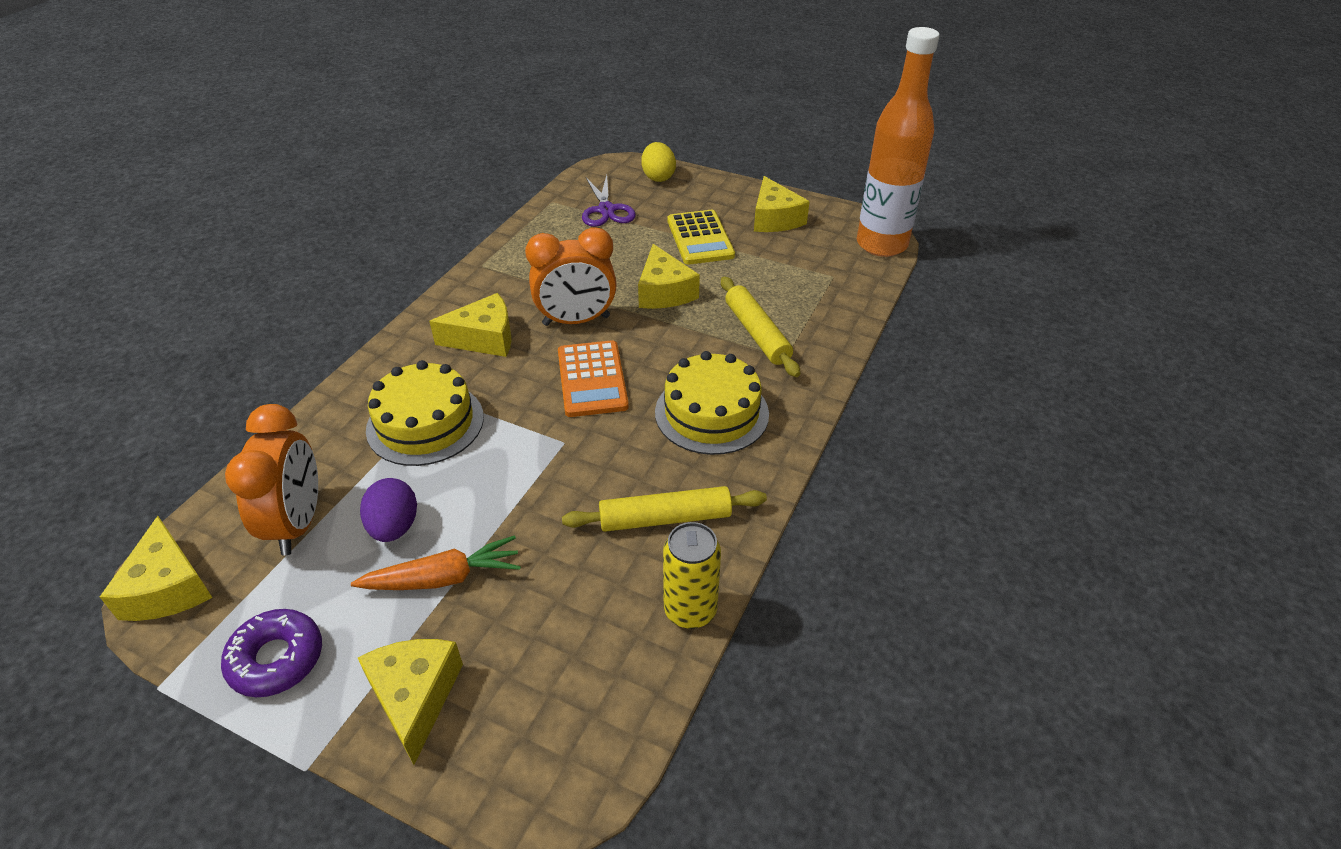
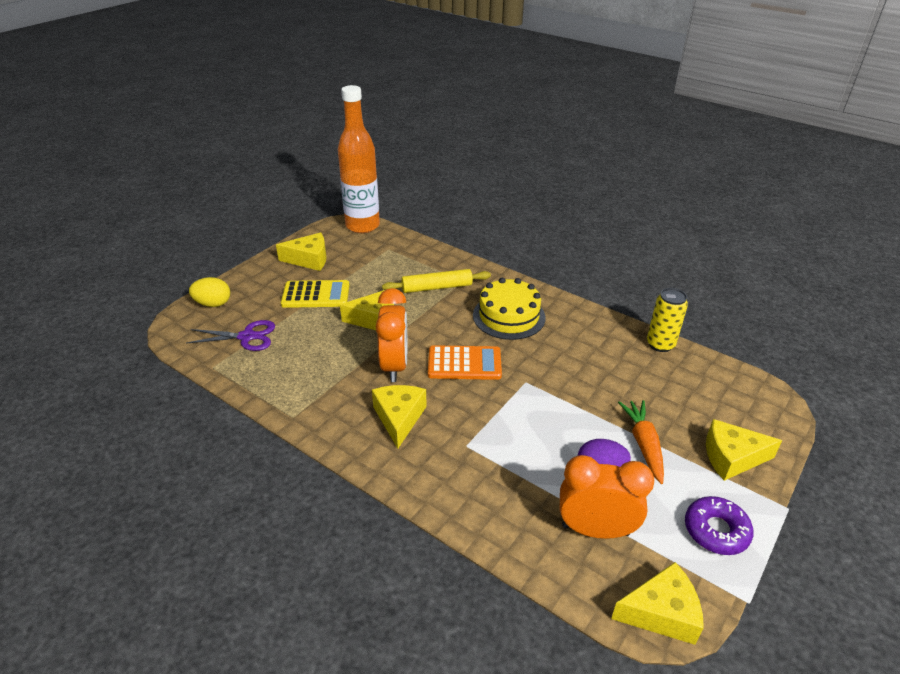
camera: 80 degrees left, 5 degrees down
yellow cake [366,360,484,466] -> none
yellow rolling pin [562,486,767,532] -> none

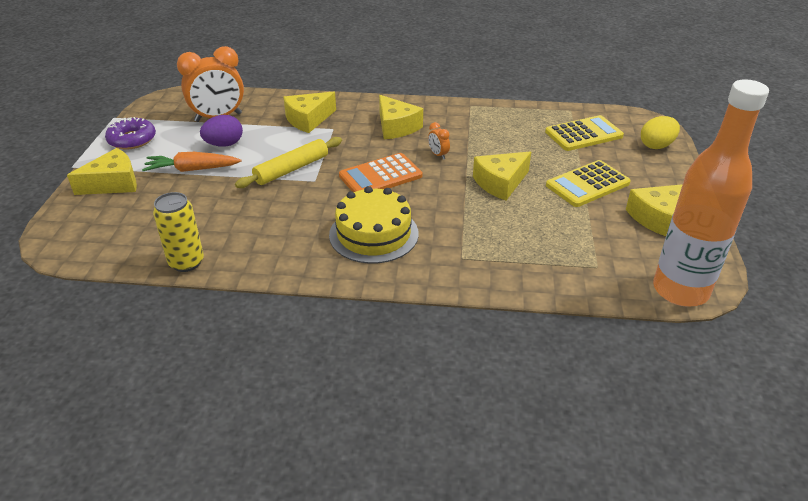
camera: 150 degrees right, 0 degrees up
purple scissors [187,320,275,351] -> yellow calculator [545,115,624,151]
orange clock [376,288,407,382] -> orange clock [428,122,450,160], size x0.43
yellow rolling pin [382,269,491,293] -> yellow rolling pin moved to [235,137,342,188]
yellow cheese [611,562,704,645] -> yellow cheese moved to [283,91,336,133]
orange carrot [618,400,664,484] -> orange carrot turned 120 degrees clockwise [142,152,241,172]

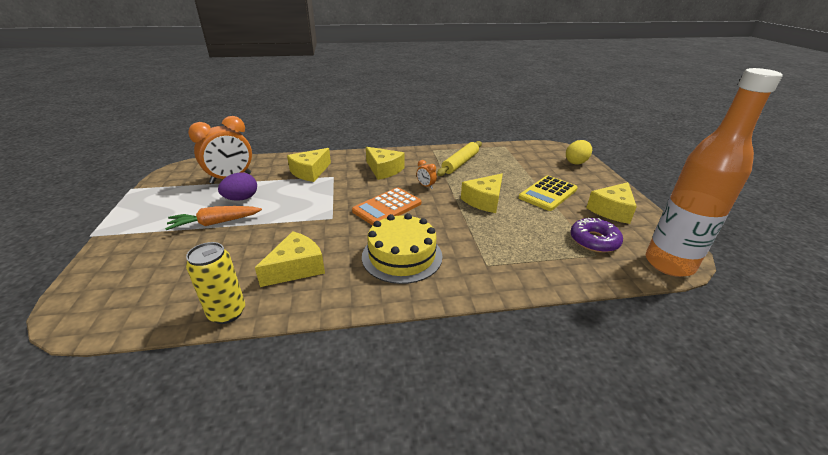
camera: 15 degrees left, 5 degrees down
yellow cheese [67,148,137,195] -> yellow cheese moved to [255,231,325,287]
purple donut [105,117,156,149] -> purple donut moved to [570,218,623,253]
yellow rolling pin [235,137,342,188] -> yellow rolling pin moved to [437,141,482,176]
yellow calculator [545,115,624,151] -> none

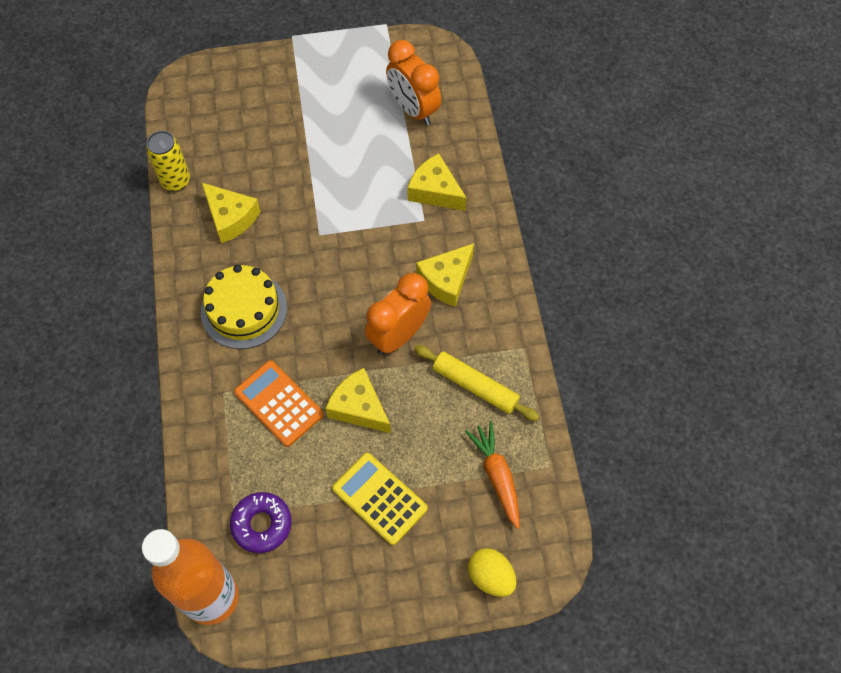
camera: 90 degrees right, 30 degrees up
orange carrot [165,206,262,230] -> orange carrot moved to [465,421,520,529]
purple egg [218,172,257,201] -> none
orange calculator [352,187,421,226] -> orange calculator moved to [234,360,324,447]
orange clock [417,160,437,189] -> orange clock [365,273,431,355], size x2.35
yellow cheese [586,182,637,224] -> none

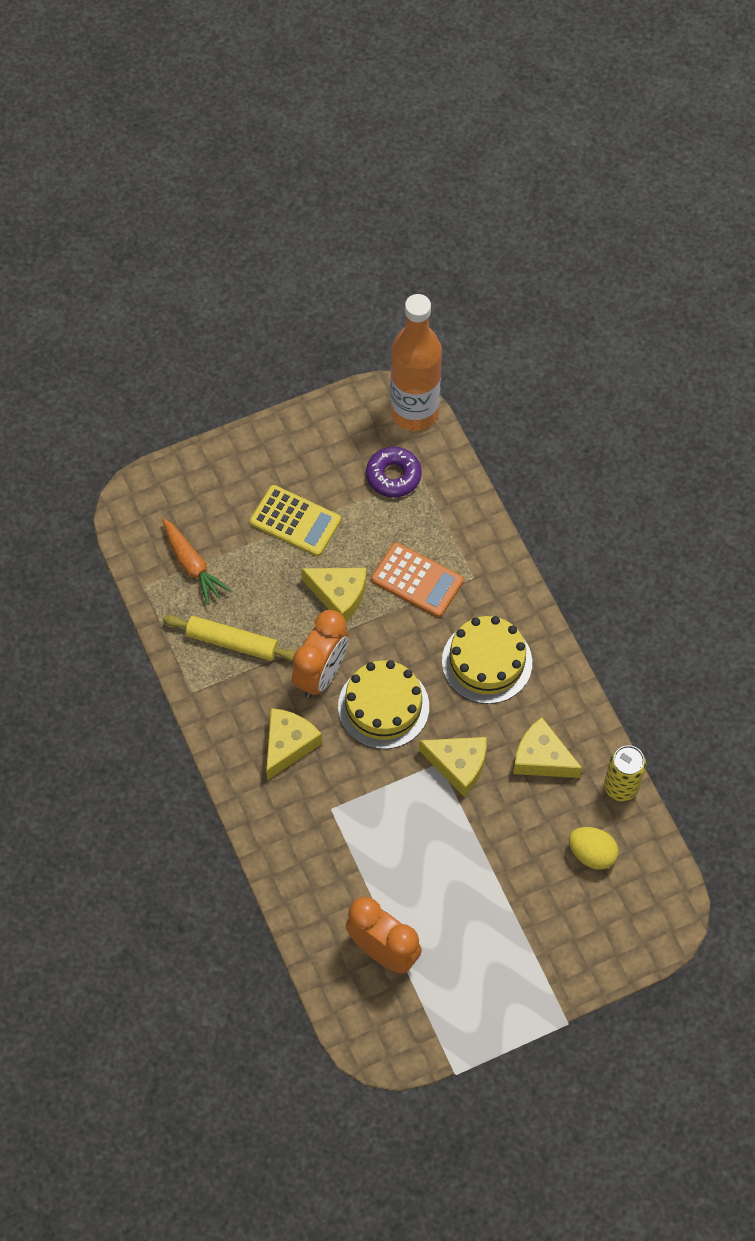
camera: 165 degrees right, 0 degrees up
yellow cheese [407,153,467,211] -> yellow cheese moved to [419,737,487,797]
yellow egg [468,548,517,597] -> yellow egg moved to [569,827,618,870]
none -> yellow cake [338,660,429,749]

